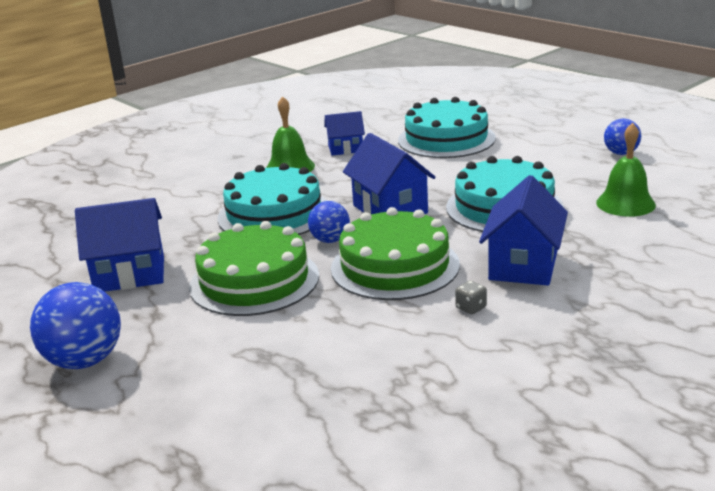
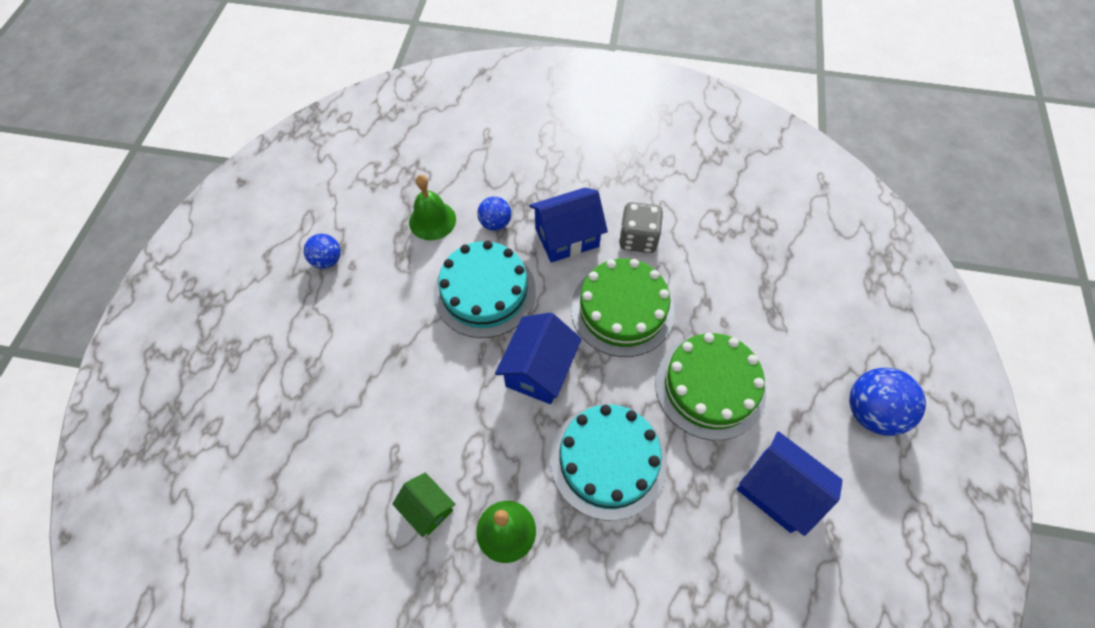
camera: 130 degrees left, 35 degrees up
blue ball [308,201,350,243] -> blue ball moved to [477,196,511,231]
blue house [324,111,365,155] -> green house [392,472,455,537]
turquoise cake [398,97,496,158] -> none
grey dice [455,281,487,314] -> grey dice [619,202,663,253], size x2.19

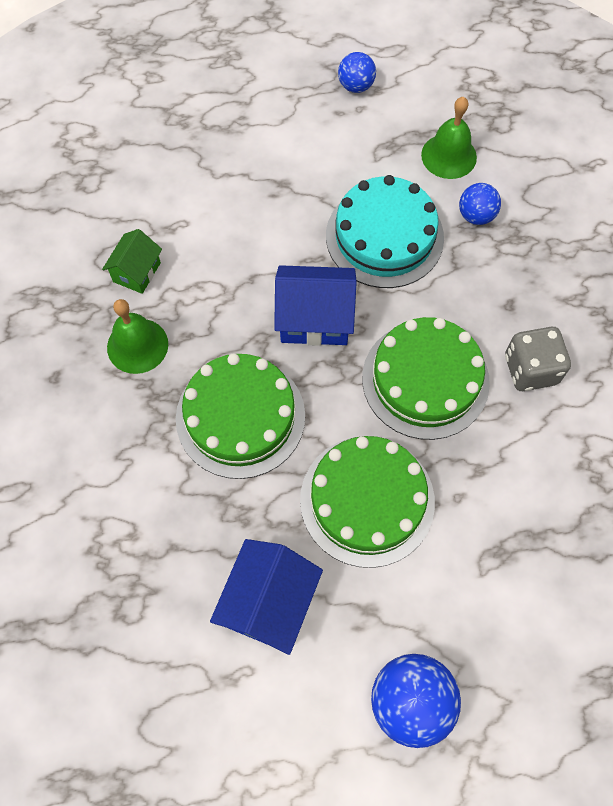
camera: 70 degrees right, 5 degrees up
blue house [529,188,608,263] -> none
turquoise cake [550,405,667,521] -> green cake [176,353,305,479]

